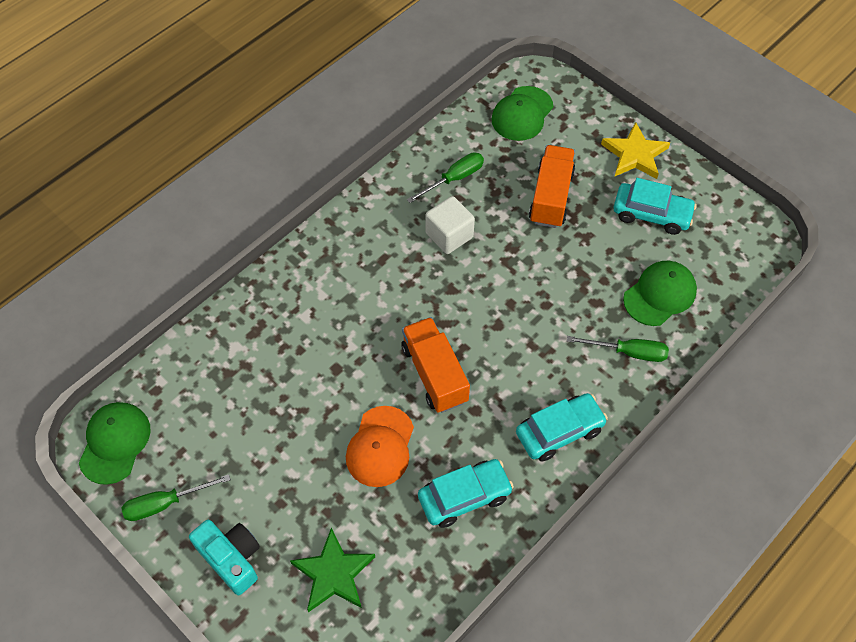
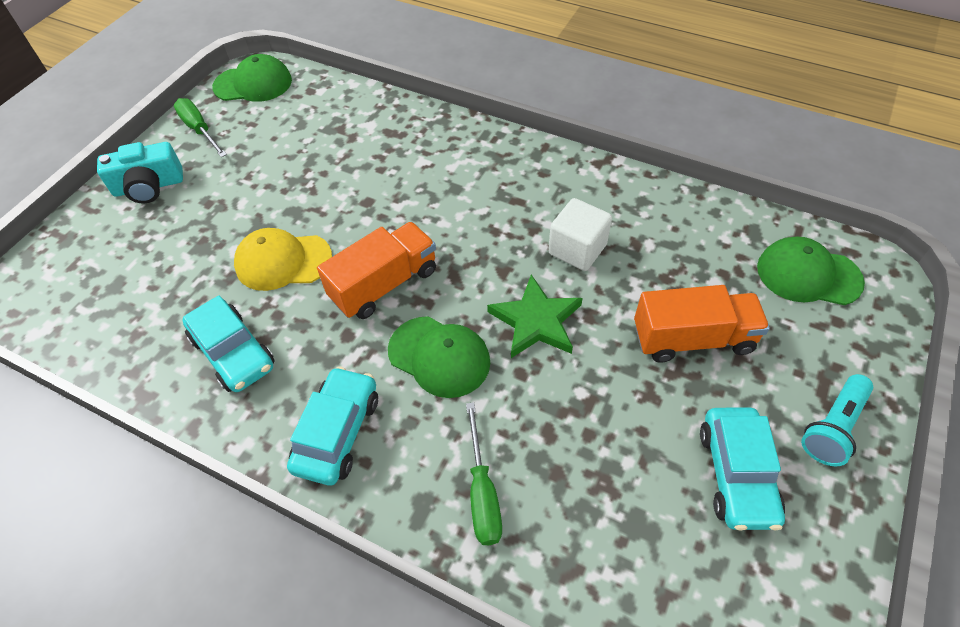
camera: 75 degrees right, 5 degrees down
turquoise camera [189,520,260,595] -> turquoise camera turned 45 degrees clockwise [97,142,183,203]
green star [290,527,375,612] -> green star moved to [487,274,583,358]
orange cap [346,406,414,487] -> yellow cap [234,228,332,291]
green screwdriver [407,152,484,203] -> none
turquoise car [516,393,608,461] -> turquoise car turned 120 degrees counterclockwise [287,366,378,485]
yellow star [601,122,670,179] -> turquoise flashlight [801,374,873,466]
green cap [623,261,697,326] -> green cap moved to [388,316,490,398]

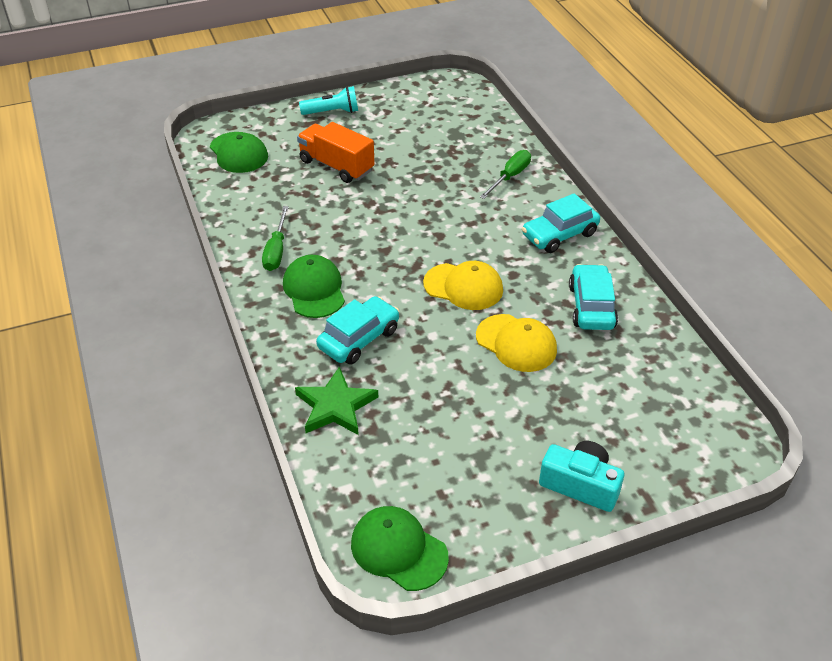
camera: 140 degrees left, 10 degrees down
green screwdriver [174,98,227,157] -> green screwdriver moved to [262,206,289,271]
orange truck [317,222,436,319] -> yellow cap [423,261,503,310]
green cap [388,316,490,398] -> green cap moved to [283,255,345,318]
green star [487,274,583,358] -> green star moved to [295,367,378,435]
white cube [548,198,612,271] -> none
turquoise car [700,407,785,531] -> turquoise car moved to [316,296,400,365]

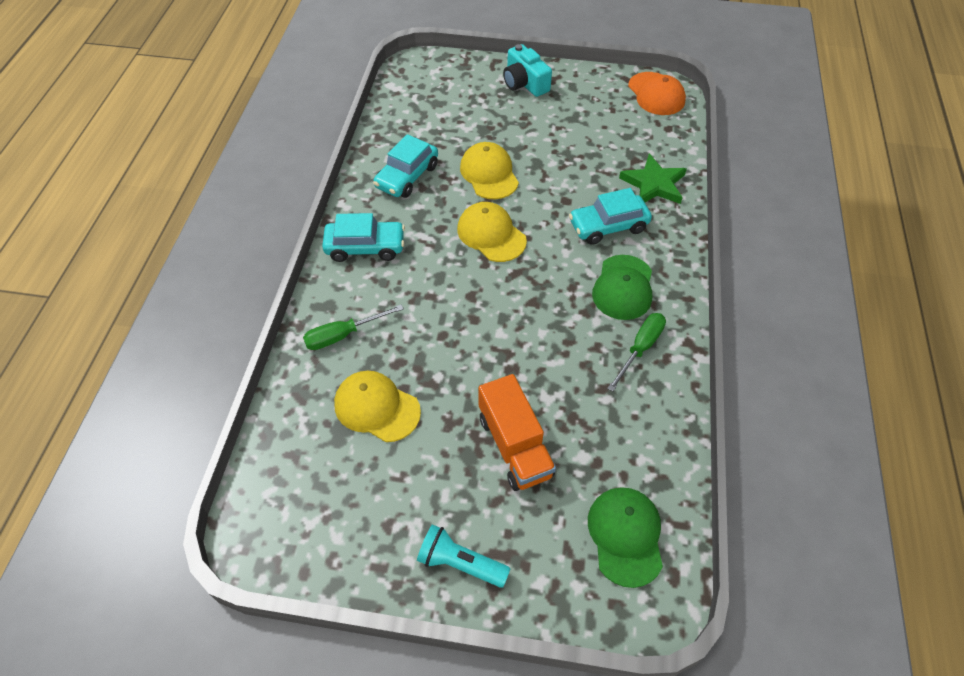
camera: 150 degrees left, 10 degrees up
green cap [351,506,449,591] -> orange cap [628,72,686,115]
none -> yellow cap [334,371,421,442]

